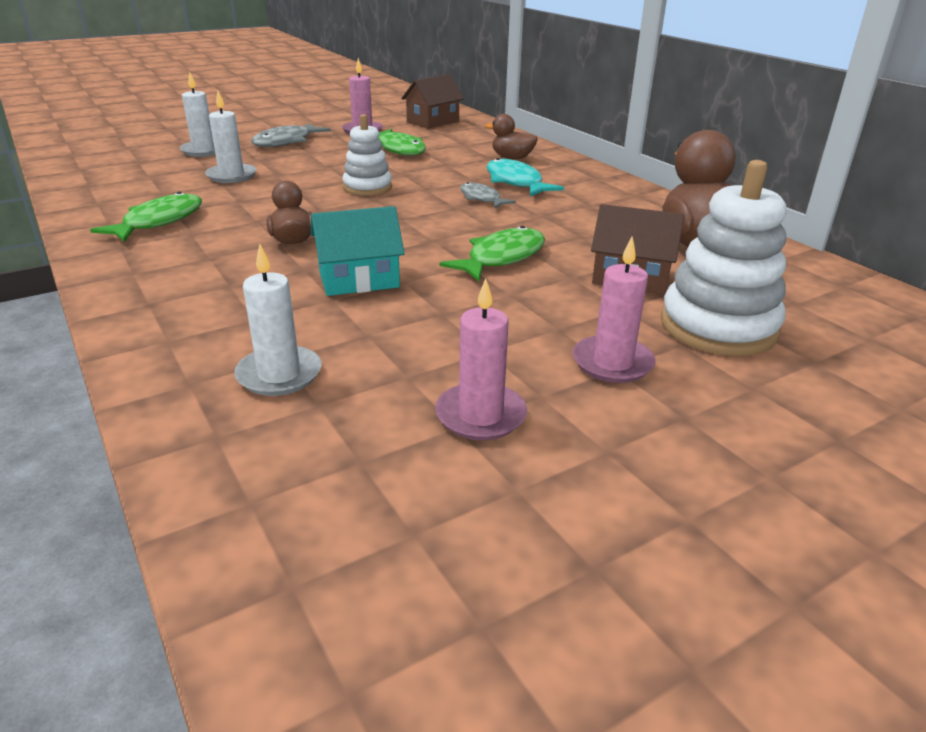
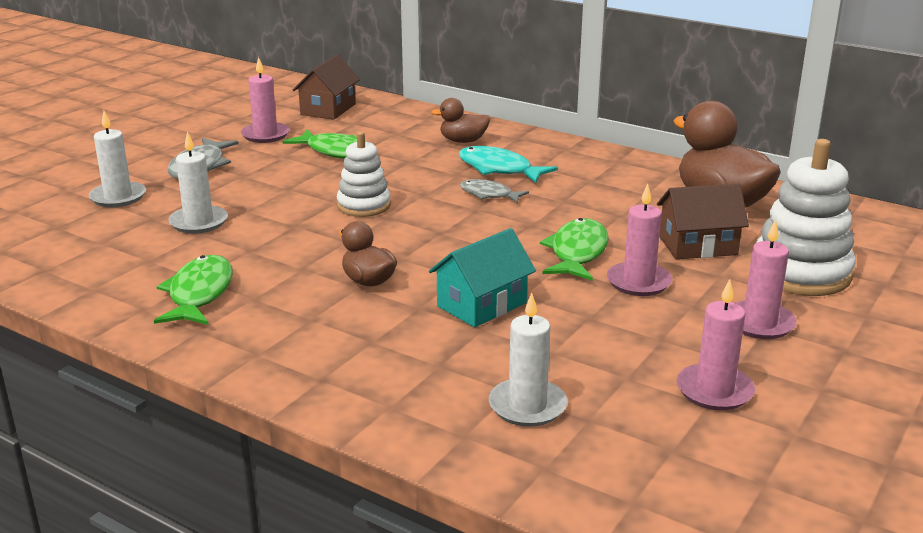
camera: 25 degrees left, 5 degrees down
none -> pink candle [607,184,672,296]

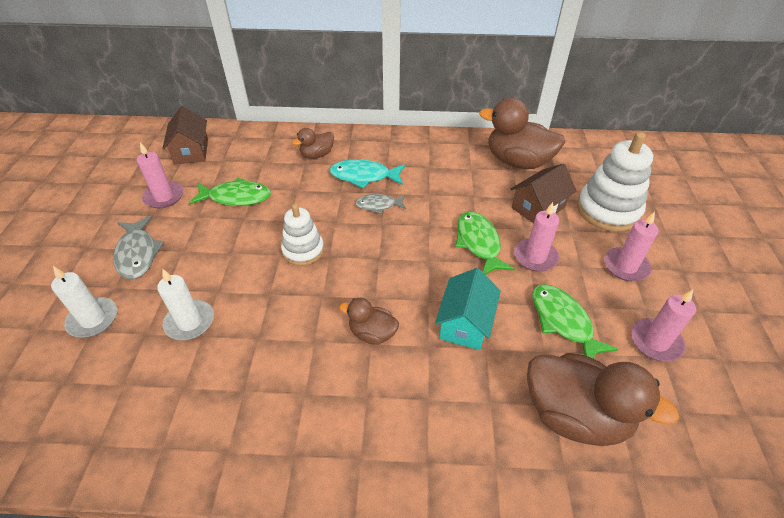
camera: 30 degrees left, 20 degrees up
green fish [154,255,233,325] -> green fish moved to [532,284,618,358]
white candle [489,293,567,427] -> brown duck [527,353,679,446]

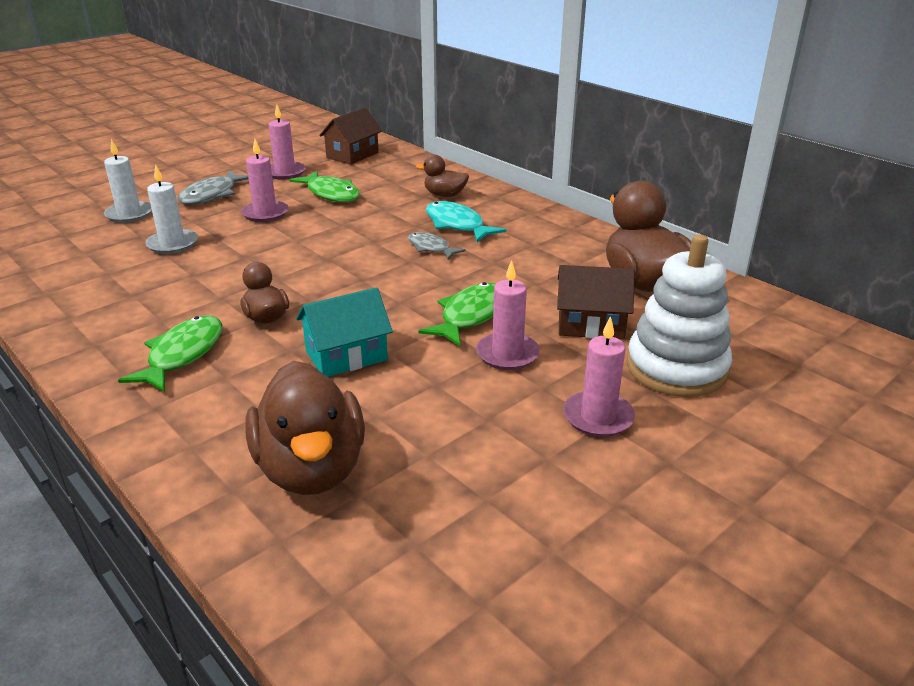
camera: 45 degrees right, 15 degrees down
white stacking toy [281,204,324,266] -> none
green fish [532,284,618,358] -> green fish moved to [118,316,223,392]
pink candle [631,290,696,362] -> pink candle moved to [241,139,288,222]

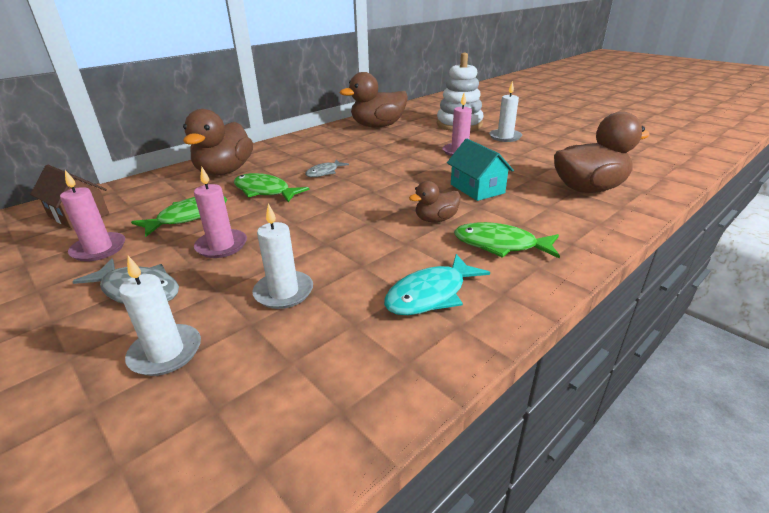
camera: 90 degrees left, 0 degrees up
brown duck [416,155,469,197] -> brown duck [183,109,253,176], size x1.91
green fish [419,282,496,346] -> green fish moved to [234,173,309,202]
turquoise fish [426,201,506,242] -> turquoise fish moved to [384,254,490,315]
brown house [557,265,635,339] -> none
pink candle [563,316,635,437] -> white candle [489,81,522,142]

